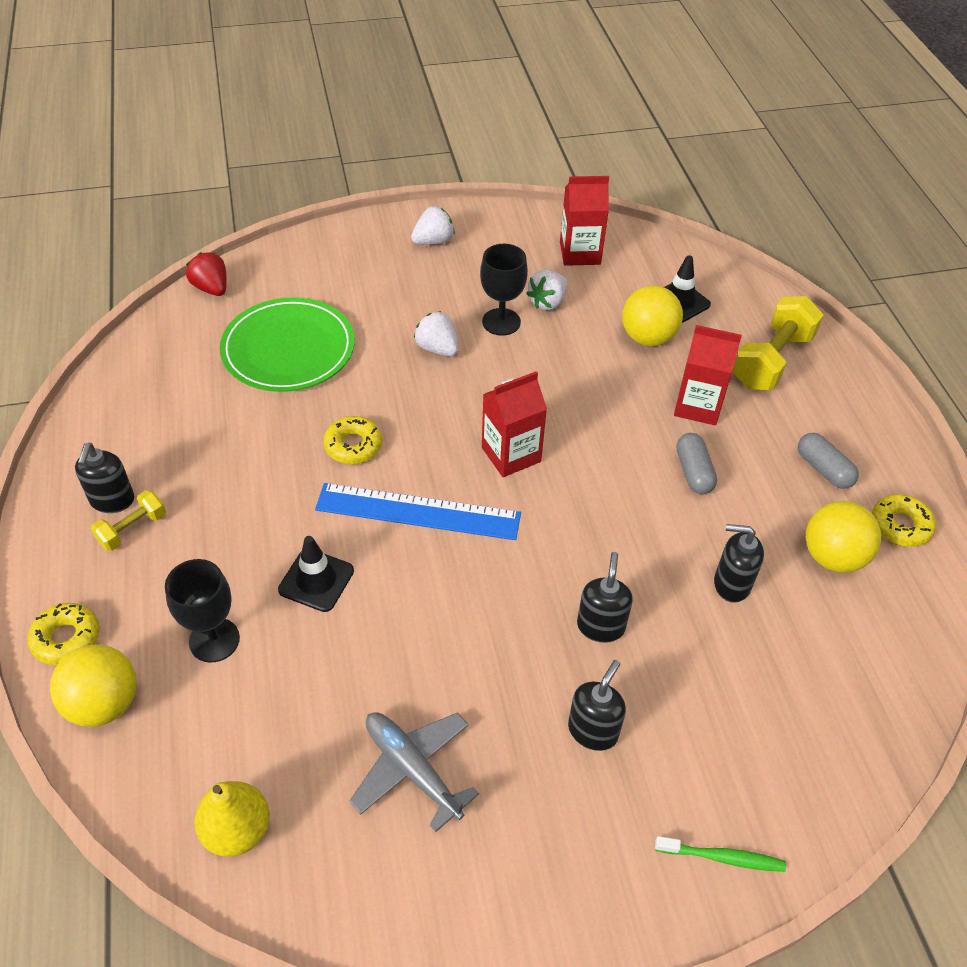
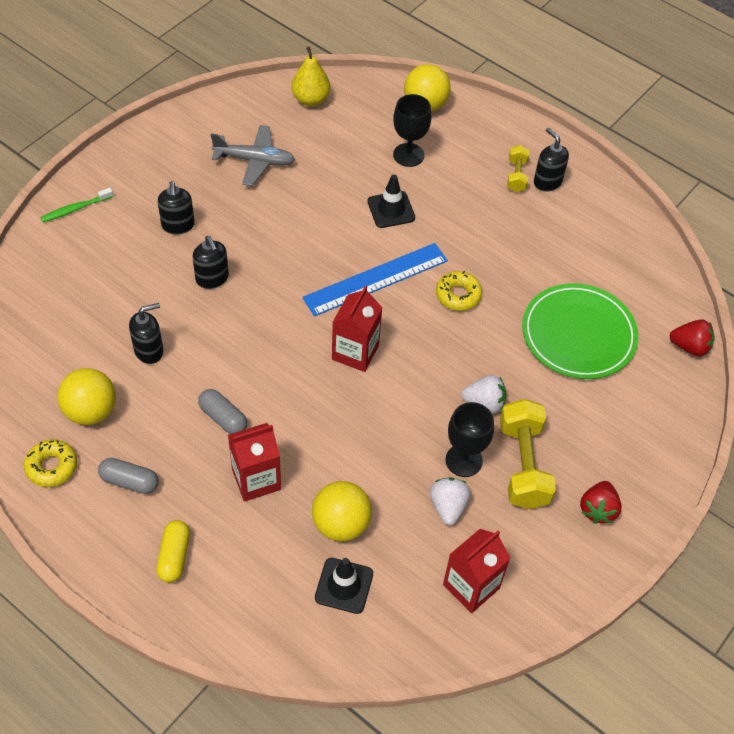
camera: 140 degrees right, 5 degrees up
yellow donut [28,603,100,665] -> none
white strawberry [411,206,455,245] -> red strawberry [580,481,622,524]
yellow dumbbell [733,296,824,390] -> yellow dumbbell moved to [500,399,556,509]
none -> yellow capsule [156,520,190,582]

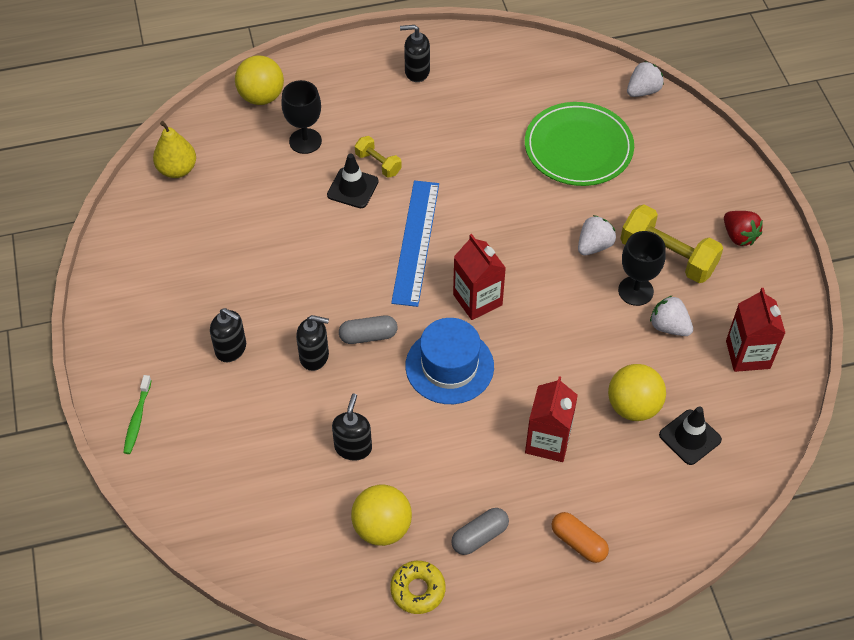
camera: 50 degrees left, 0 degrees up
yellow capsule [156,520,190,582] -> orange capsule [552,512,609,563]
grey capsule [198,389,247,434] -> grey capsule moved to [339,315,397,344]
grey plane [211,125,295,186] -> none
yellow donut [436,271,482,311] -> none
yellow dumbbell [507,145,529,192] -> yellow dumbbell moved to [355,136,402,178]
red strawberry [670,319,715,356] -> white strawberry [627,61,664,97]
none -> blue hat [405,318,494,404]

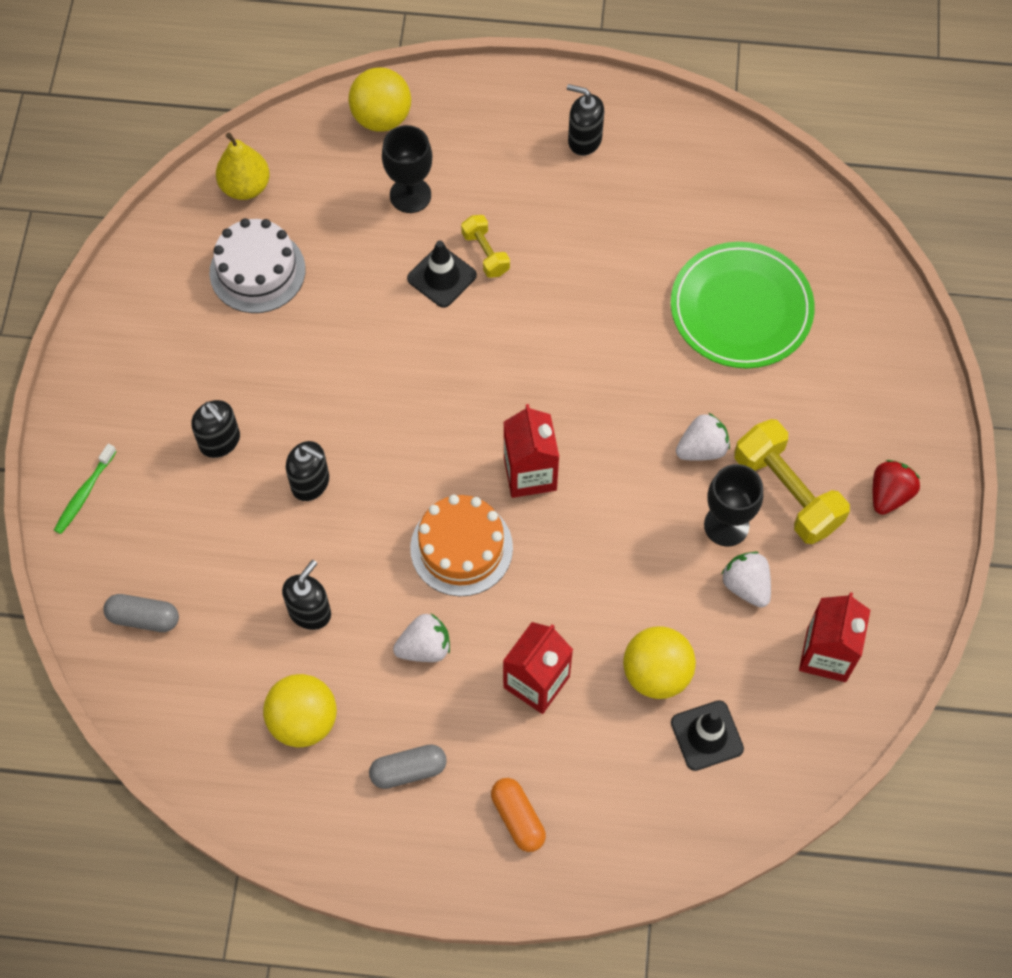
camera: 20 degrees right, 10 degrees up
grey capsule [339,315,397,344] -> grey capsule moved to [103,594,179,632]
yellow donut [390,561,446,614] -> none
blue ruler [391,180,439,307] -> none
blue hat [405,318,494,404] -> orange cake [410,495,513,596]
white strawberry [627,61,664,97] -> white strawberry moved to [393,614,450,662]
red strawberry [724,211,763,246] -> red strawberry turned 135 degrees counterclockwise [873,460,920,515]
none -> white cake [209,218,306,313]

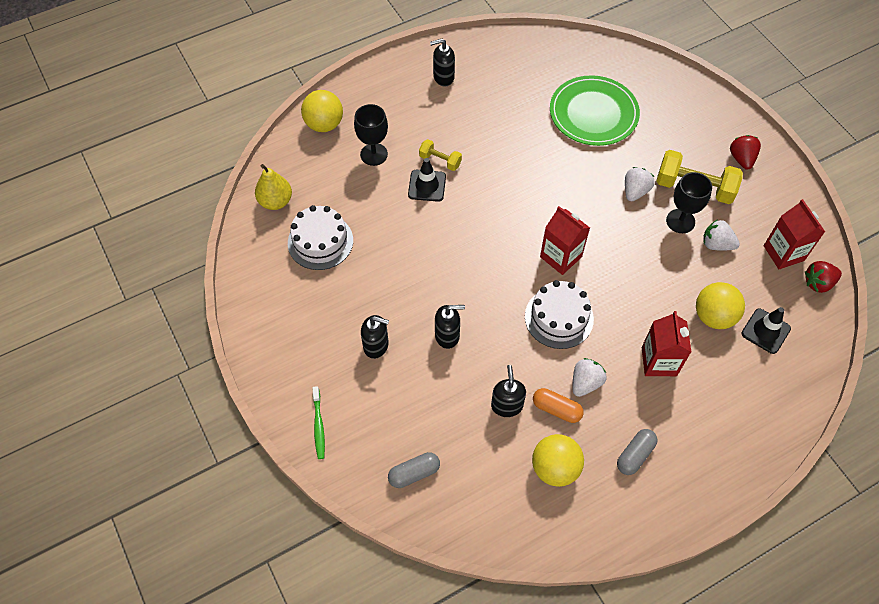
camera: 35 degrees left, 5 degrees down
orange cake [410,495,513,596] -> white cake [525,280,594,349]
orange capsule [491,778,546,852] -> orange capsule moved to [533,388,584,423]
none -> red strawberry [805,261,842,293]

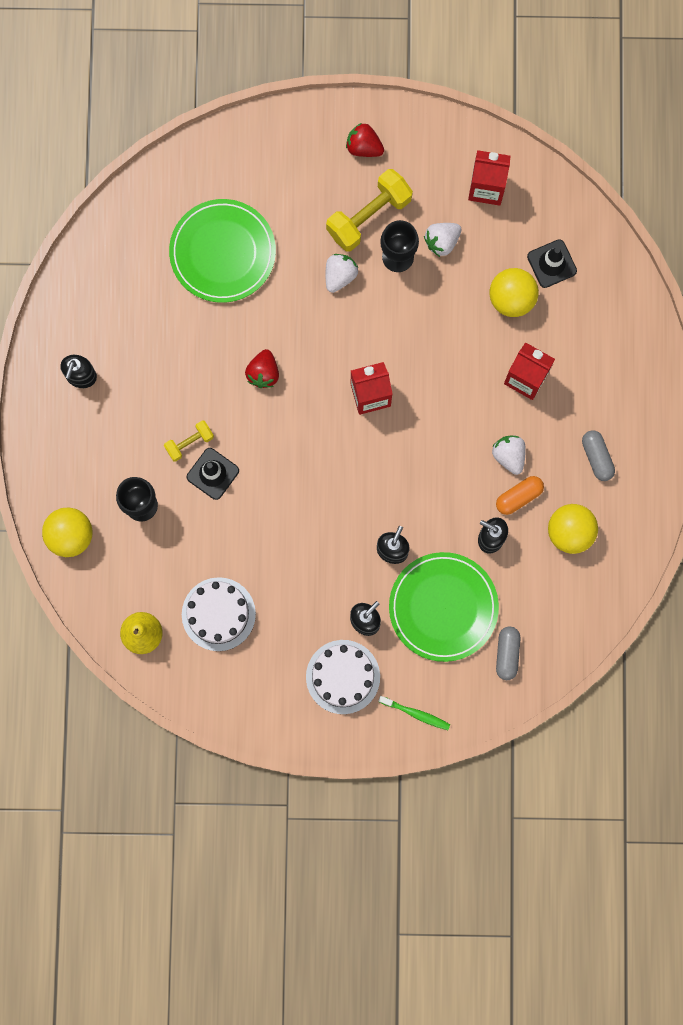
camera: 60 degrees left, 20 degrees up
white cake [525,280,594,349] -> white cake moved to [306,640,380,714]
white strawberry [625,167,655,201] -> white strawberry turned 60 degrees clockwise [326,254,358,293]
red strawberry [805,261,842,293] -> red strawberry moved to [245,349,279,388]
none -> green plate [389,552,499,662]

